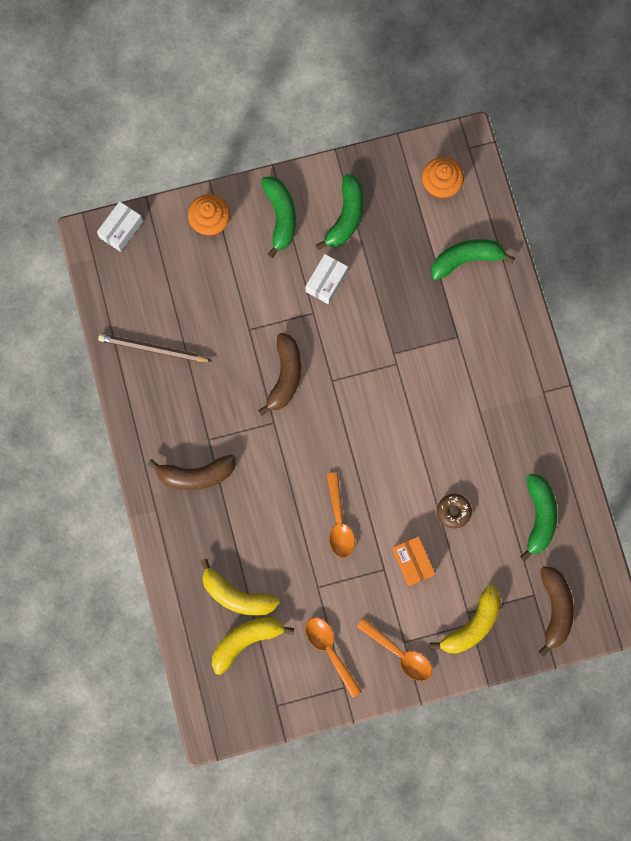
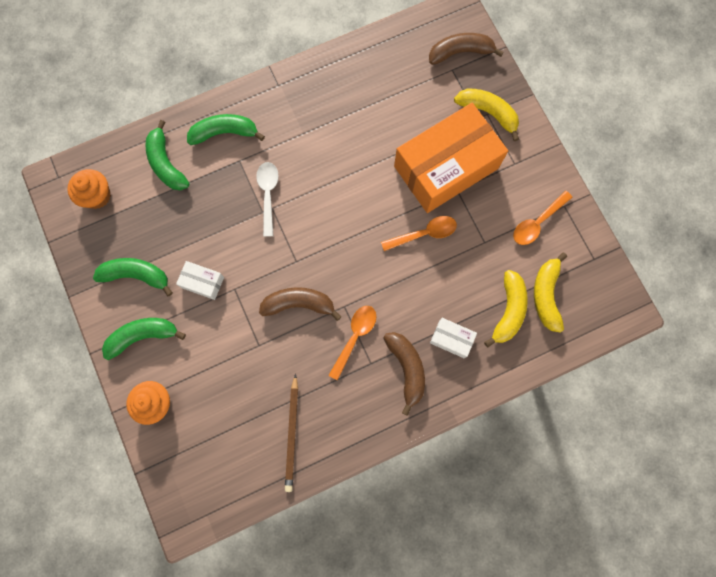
camera: 100 degrees left, 0 degrees up
white box [97,201,143,252] -> white box moved to [430,318,477,358]
yellow banana [212,617,294,675] -> yellow banana turned 45 degrees clockwise [534,252,567,333]
orange spoon [357,618,432,681] -> orange spoon moved to [328,306,376,380]
orange box [392,536,435,586] -> orange box [394,103,508,213], size x2.47
brown donut [437,494,472,529] -> none
green banana [520,474,557,562] -> green banana moved to [187,114,265,145]
none -> white spoon [256,162,279,237]

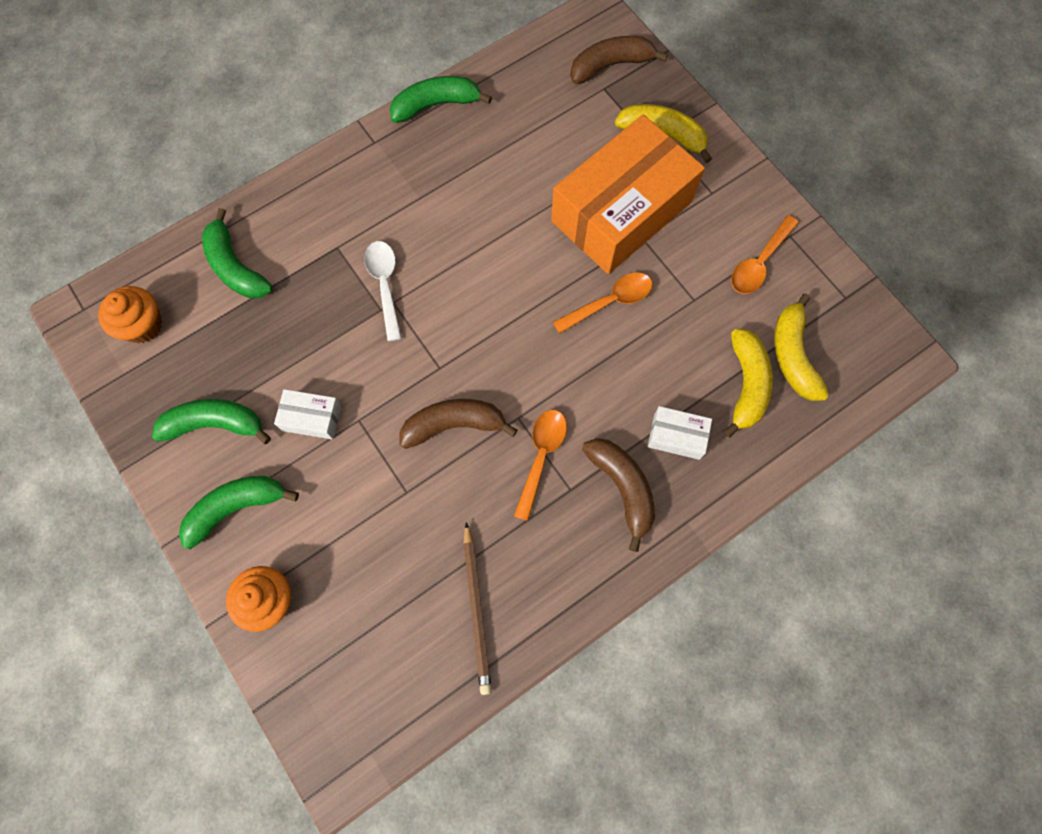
camera: 10 degrees left, 5 degrees down
green banana [187,114,265,145] -> green banana moved to [390,76,492,123]

